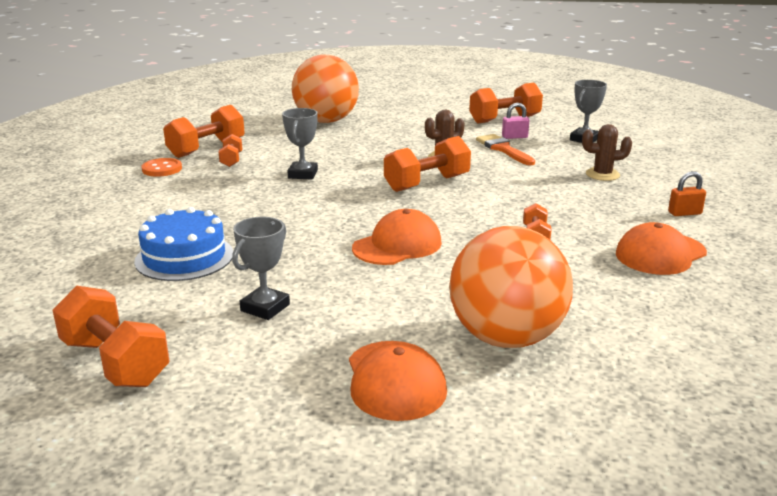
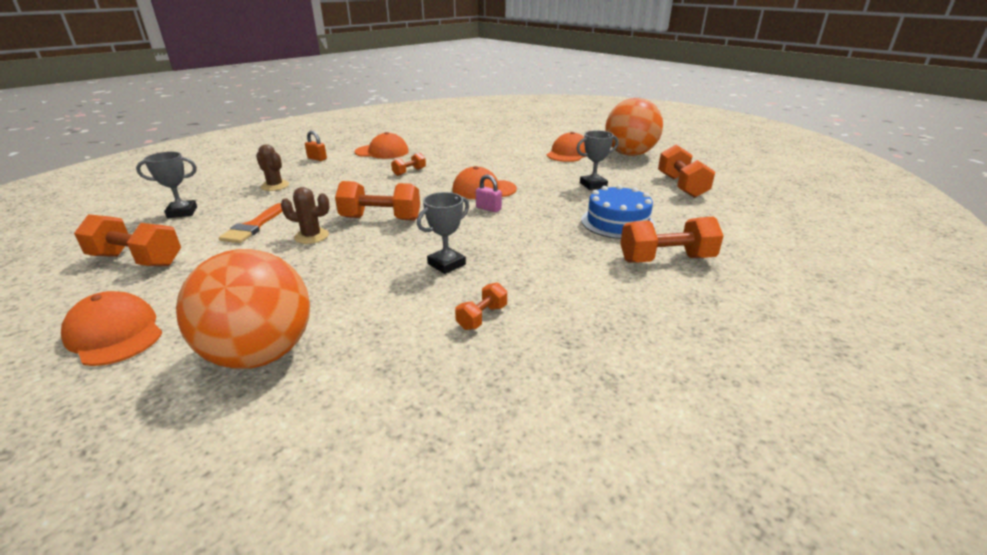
camera: 140 degrees left, 5 degrees up
orange button [141,158,182,177] -> none
orange dumbbell [163,105,245,158] -> orange dumbbell moved to [620,217,724,263]
orange ball [449,226,573,348] -> orange ball moved to [605,98,663,156]
pink padlock [502,103,529,139] -> pink padlock moved to [476,175,502,212]
none -> orange cap [61,291,162,366]

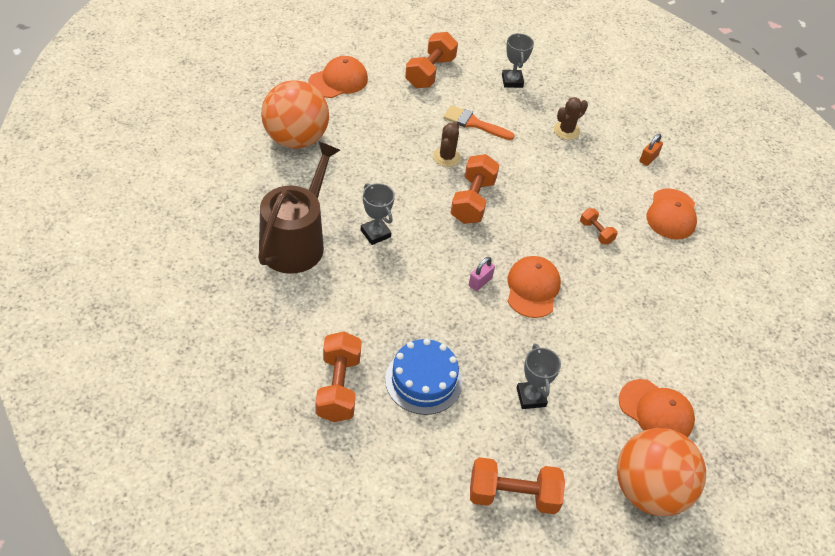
camera: 95 degrees right, 20 degrees up
orange dumbbell [455,282,507,330] -> brown watering can [258,141,340,274]

